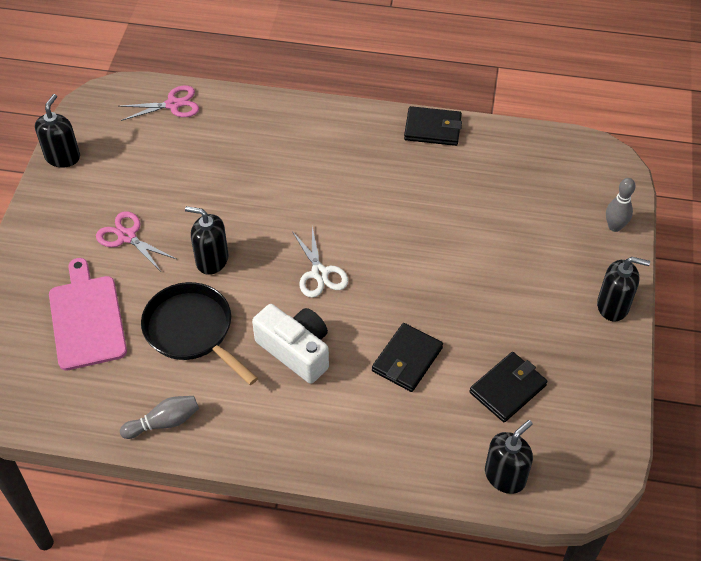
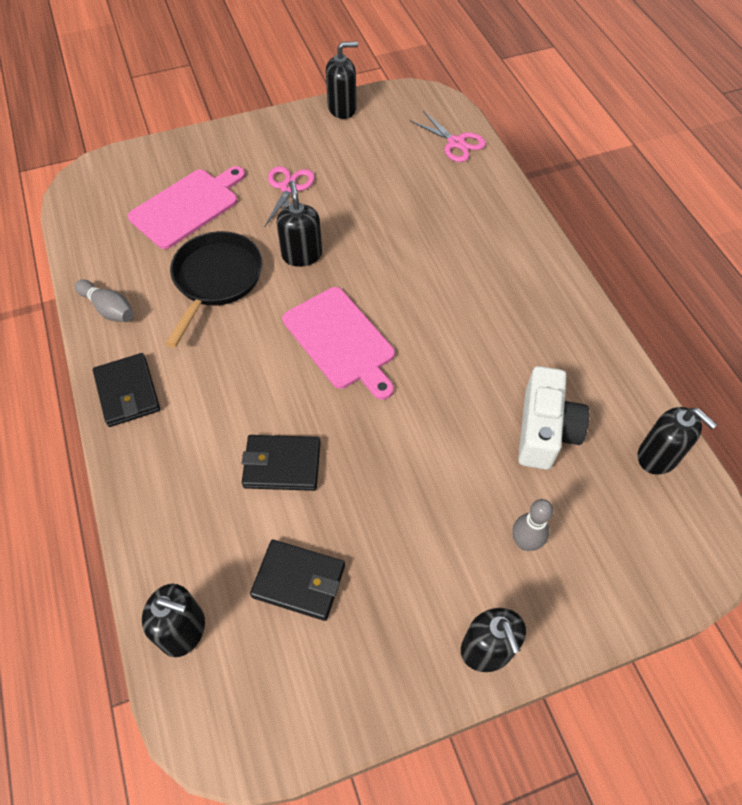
camera: 60 degrees right, 5 degrees up
white camera [252,304,329,384] -> white camera moved to [518,366,589,470]
white scissors [292,227,348,298] -> pink cutting board [282,287,395,400]
black wallet [404,106,462,146] -> black wallet moved to [93,353,160,427]
grey bowling pin [606,178,636,232] -> grey bowling pin moved to [512,499,553,551]
none -> black soap dispenser [638,407,717,475]

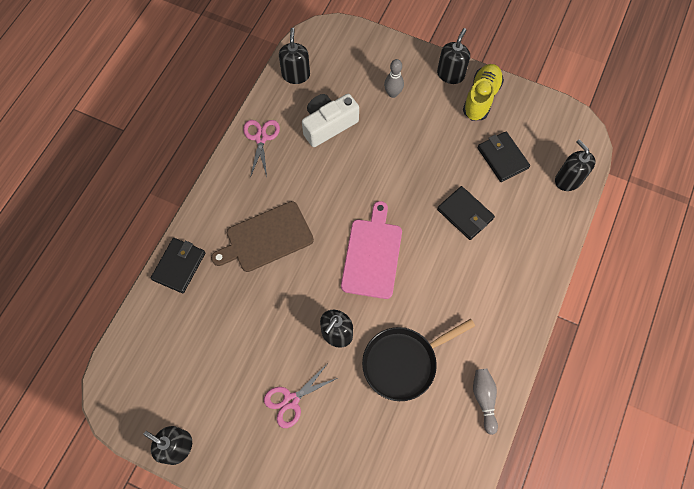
camera: 135 degrees left, 10 degrees up
black wallet [93,353,160,427] -> black wallet moved to [151,238,205,293]
pink cutting board [128,166,245,249] -> none
pink scissors [409,111,486,162] -> pink scissors moved to [243,120,280,178]
none -> brown cutting board [211,201,314,272]
none -> yellow shoe [463,64,504,121]

